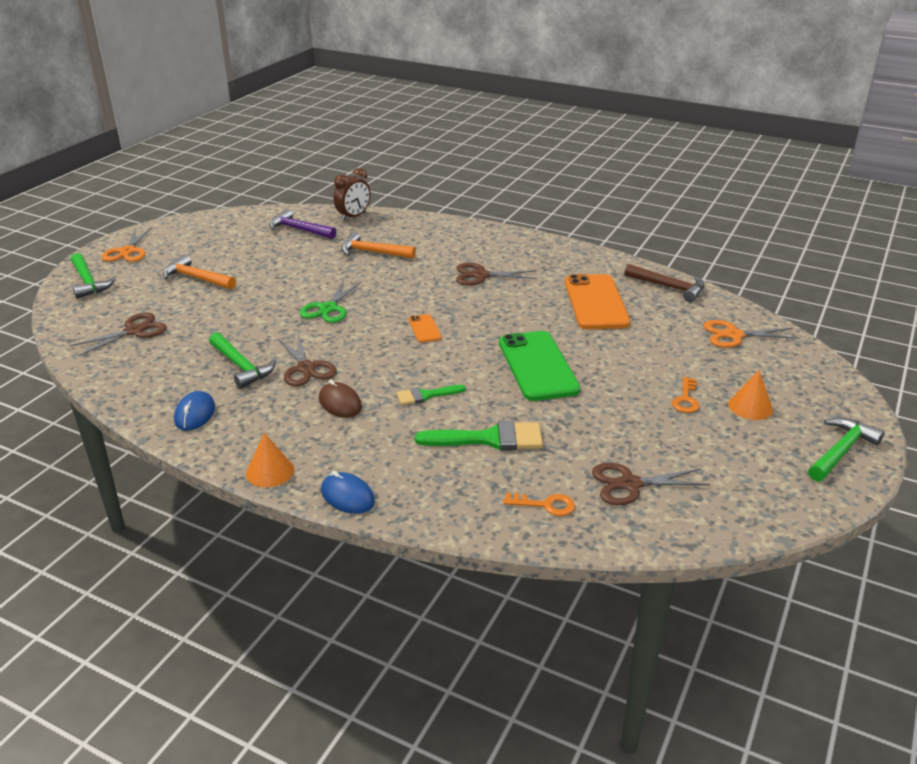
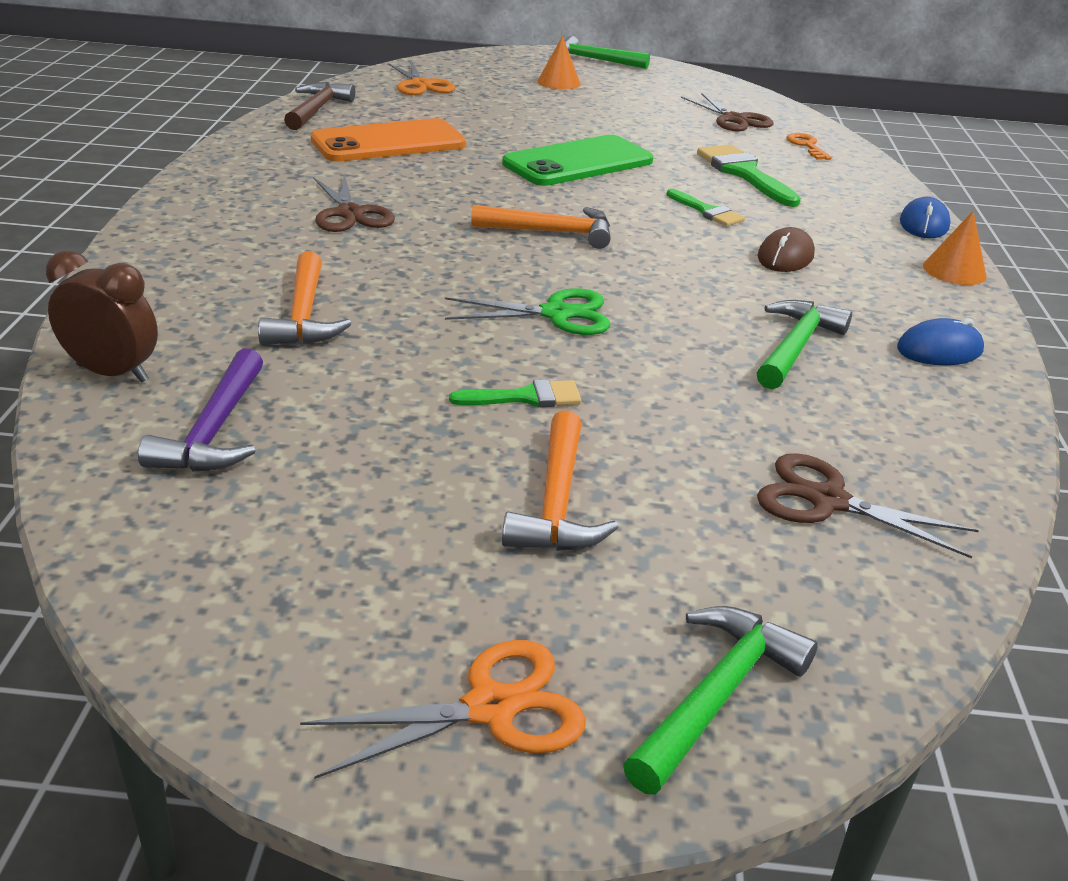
camera: 115 degrees left, 0 degrees up
brown scissors [278,334,337,386] -> none
orange phone [409,314,442,343] -> orange hammer [471,205,611,249]
orange key [672,377,699,413] -> none
none -> green brush [449,379,582,407]

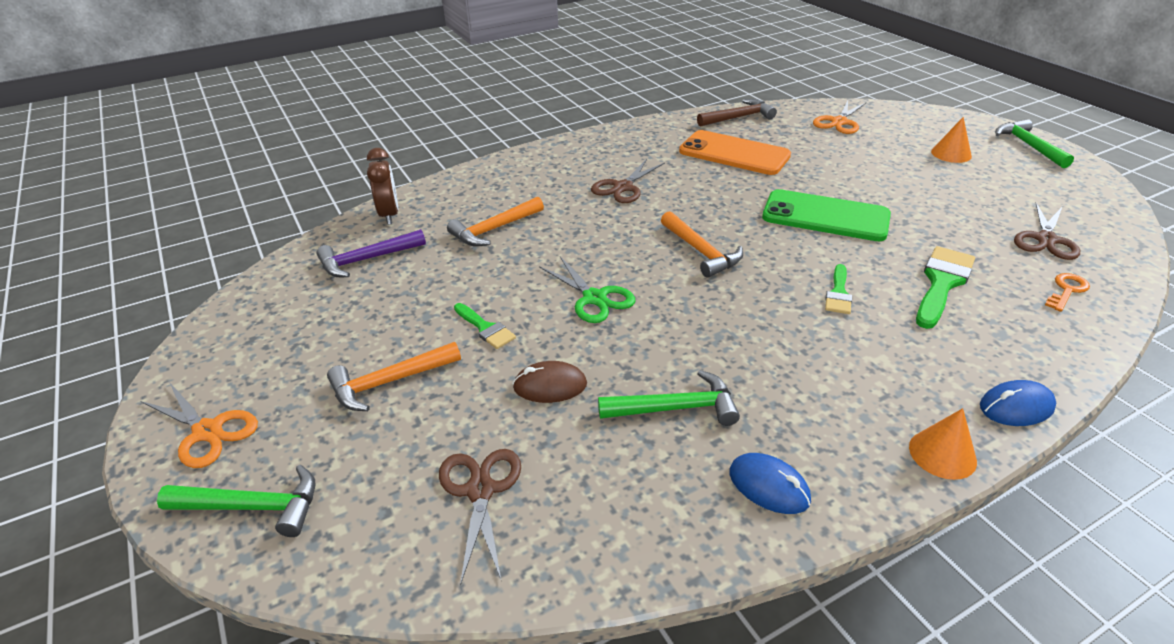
camera: 60 degrees right, 5 degrees up
brown mouse [757,227,815,272] -> brown mouse moved to [513,361,587,403]

